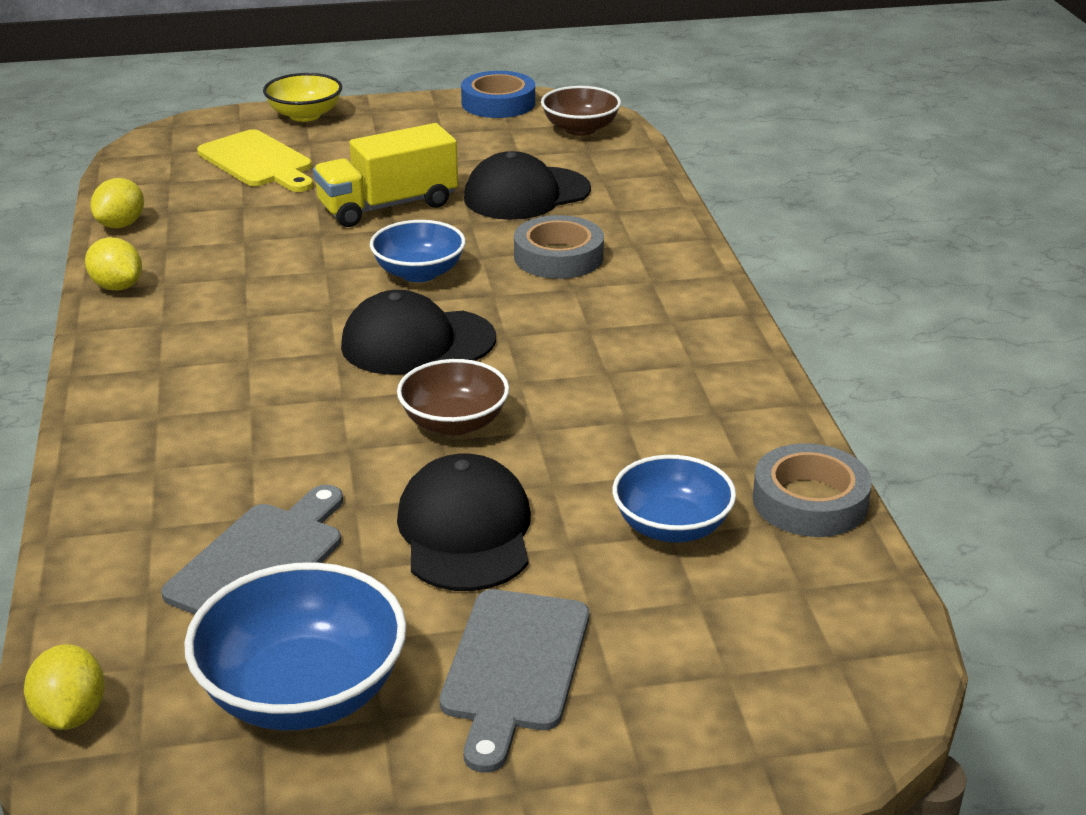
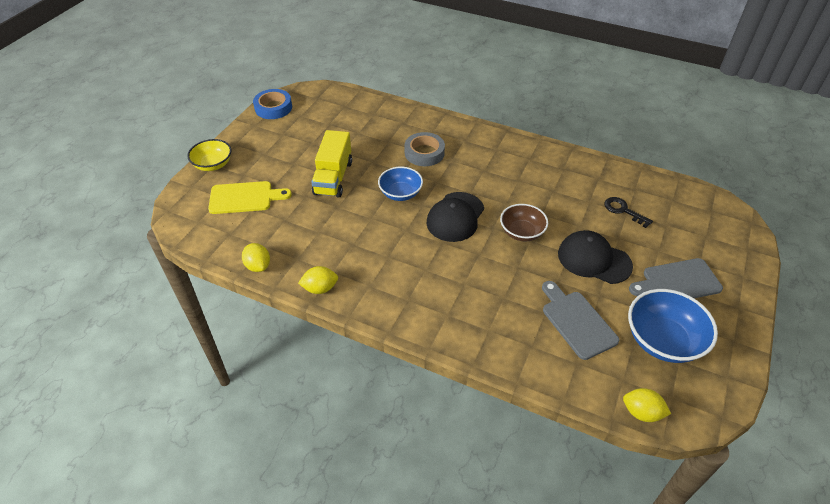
camera: 55 degrees left, 15 degrees up
grey cutting board [439,589,589,773] -> grey cutting board turned 120 degrees clockwise [629,258,723,298]
black cap [464,151,591,220] -> none
brown bowl [541,86,621,136] -> none
blue bowl [612,455,736,542] -> black key [604,197,653,228]
grey tape [753,443,872,537] -> none

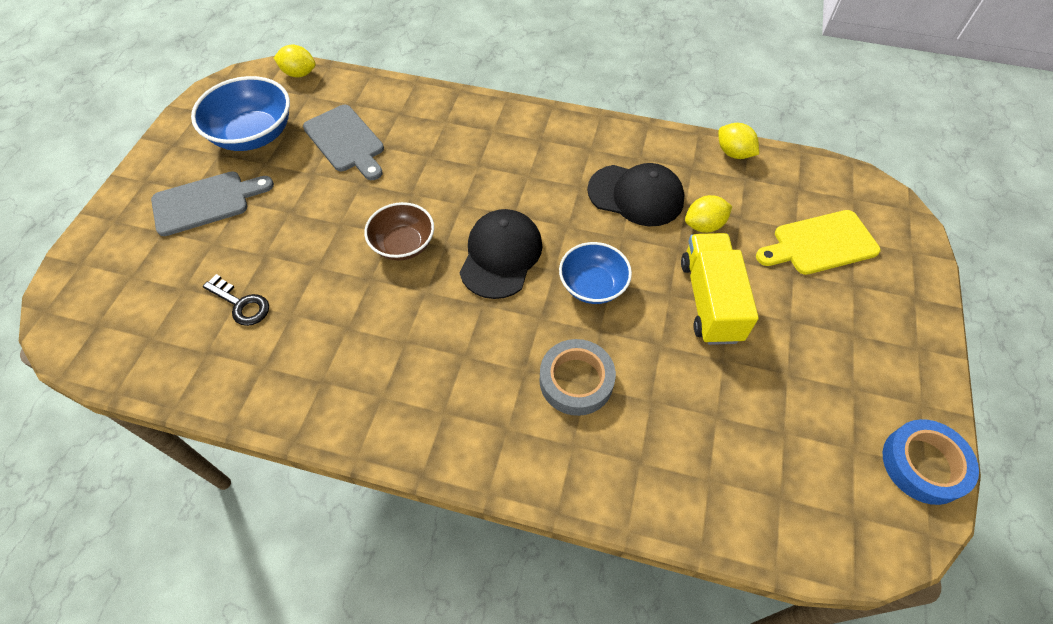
camera: 170 degrees right, 10 degrees up
yellow bowl [187,139,232,171] -> none
yellow lemon [298,266,338,294] -> yellow lemon moved to [685,195,732,233]
black cap [558,230,633,284] -> black cap moved to [587,163,685,226]

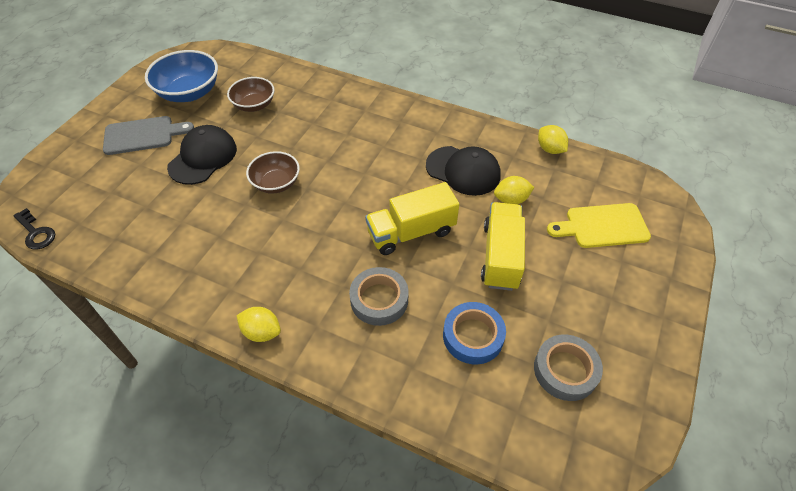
camera: 10 degrees right, 5 degrees down
black key [203,274,269,326] -> black key moved to [13,208,55,250]
yellow lemon [274,44,316,77] -> yellow lemon moved to [236,307,281,342]
grey cutting board [303,105,384,180] -> brown bowl [227,77,274,112]
black cap [460,209,542,299] -> black cap moved to [167,125,237,185]
blue bowl [559,242,632,304] -> yellow truck [365,182,459,255]
blue tape [883,419,979,505] -> blue tape moved to [443,302,506,365]
none -> grey tape [534,334,603,401]

